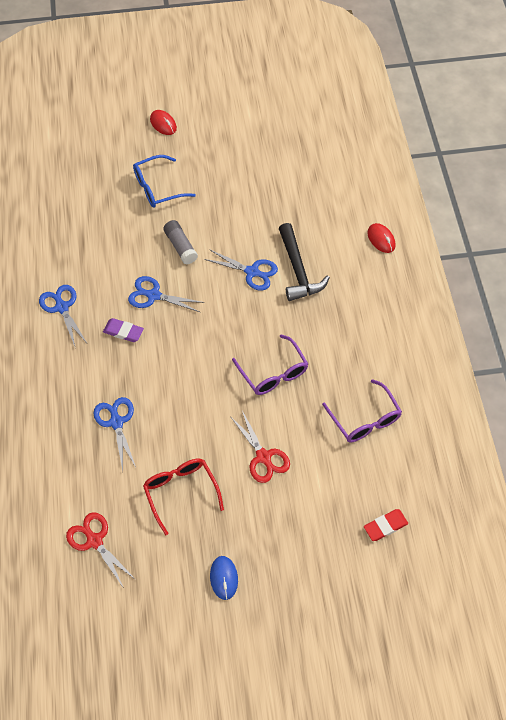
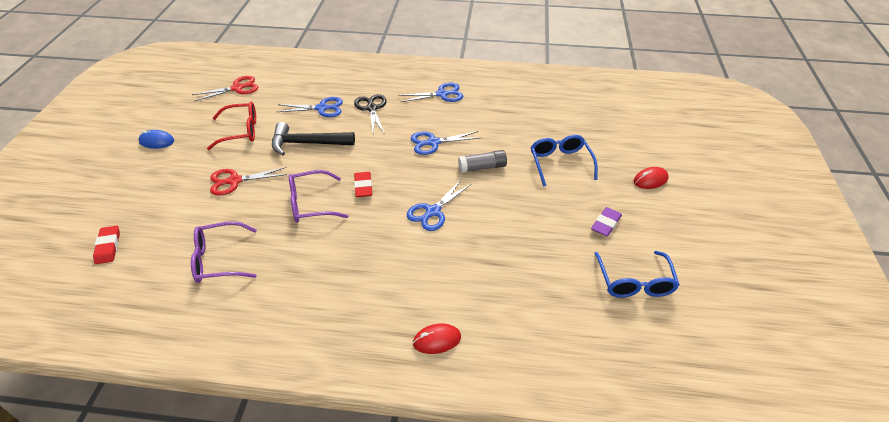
camera: 105 degrees right, 15 degrees down
purple eraser [103,318,144,342] -> purple eraser moved to [591,207,622,236]
blue scissors [128,276,205,312] -> blue scissors turned 135 degrees counterclockwise [411,131,479,155]
black hammer [279,223,330,301] -> black hammer moved to [272,122,355,155]
none -> black scissors [354,94,387,133]
none -> red eraser [354,172,372,197]
none -> blue glasses [594,251,680,298]

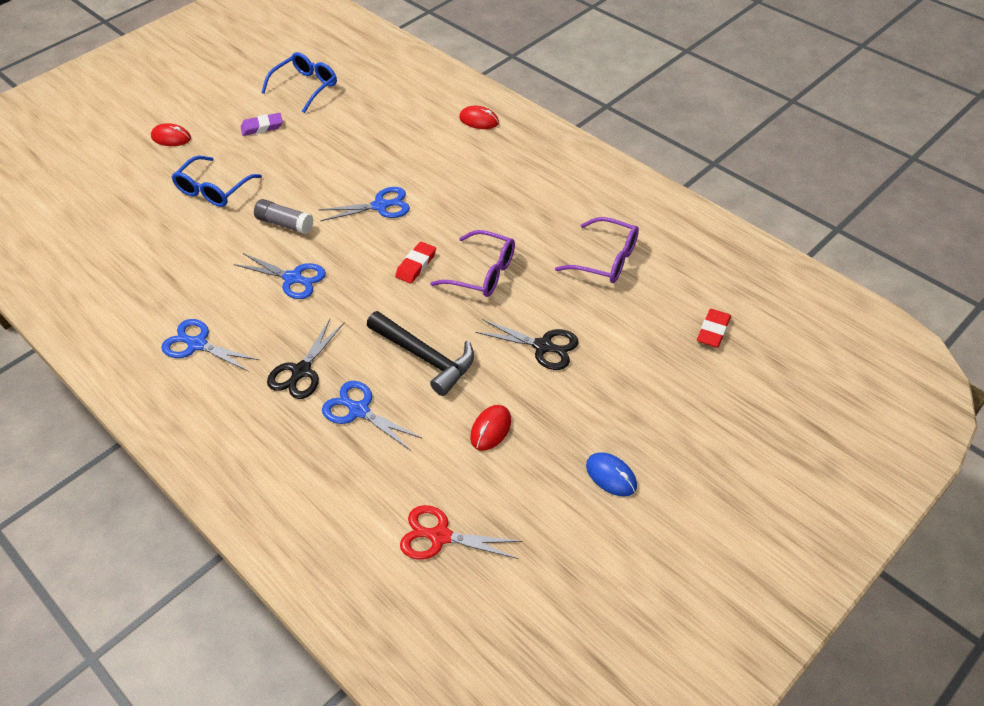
camera: 140 degrees left, 5 degrees up
red glasses [207,102,256,150] -> red mouse [470,405,511,451]
red scissors [210,167,287,196] -> black scissors [475,319,579,370]

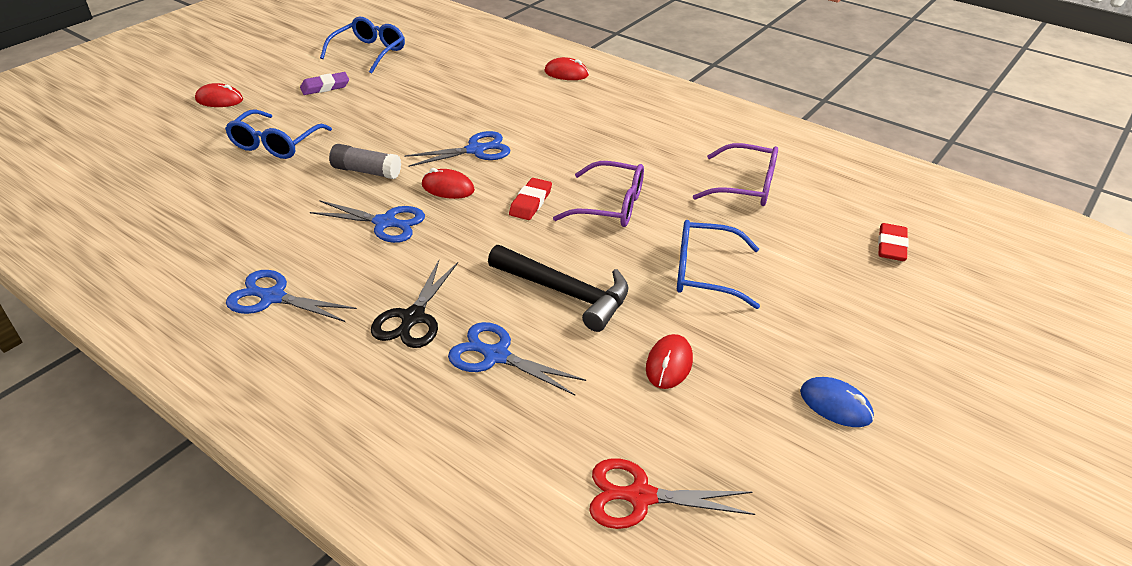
camera: 10 degrees left, 10 degrees down
black scissors [475,319,579,370] -> blue glasses [677,220,760,309]
none -> red mouse [422,168,475,199]

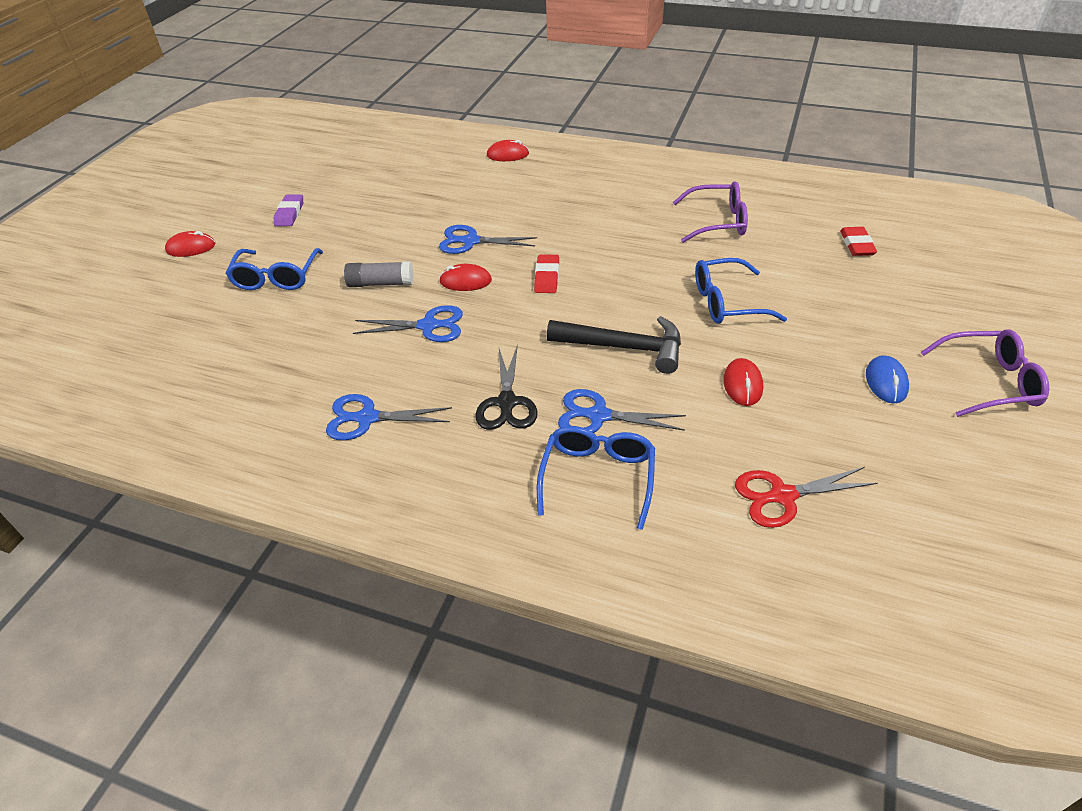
camera: 15 degrees left, 5 degrees up
purple eraser [300,72,349,95] -> purple eraser turned 45 degrees counterclockwise [274,194,303,226]
blue glasses [320,16,405,74] -> blue glasses moved to [537,426,655,530]
blue scissors [404,131,510,167] -> blue scissors turned 135 degrees counterclockwise [439,225,537,254]
purple glasses [553,161,644,227] -> purple glasses moved to [921,329,1049,417]
blue mouse [800,377,874,427] -> blue mouse turned 75 degrees clockwise [866,355,909,404]

